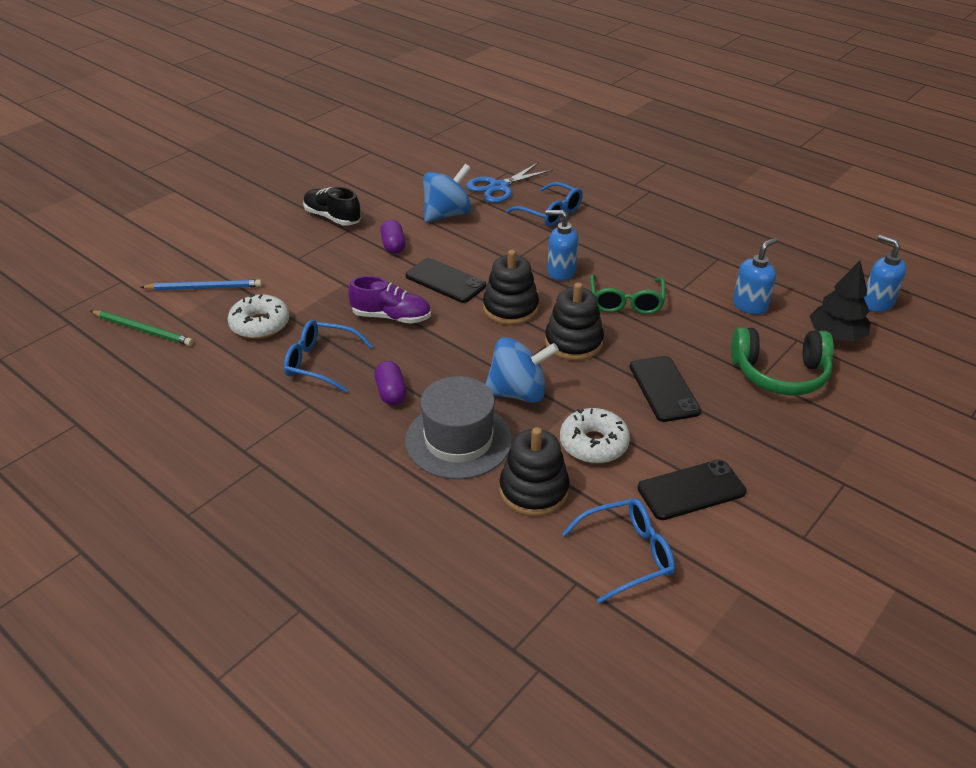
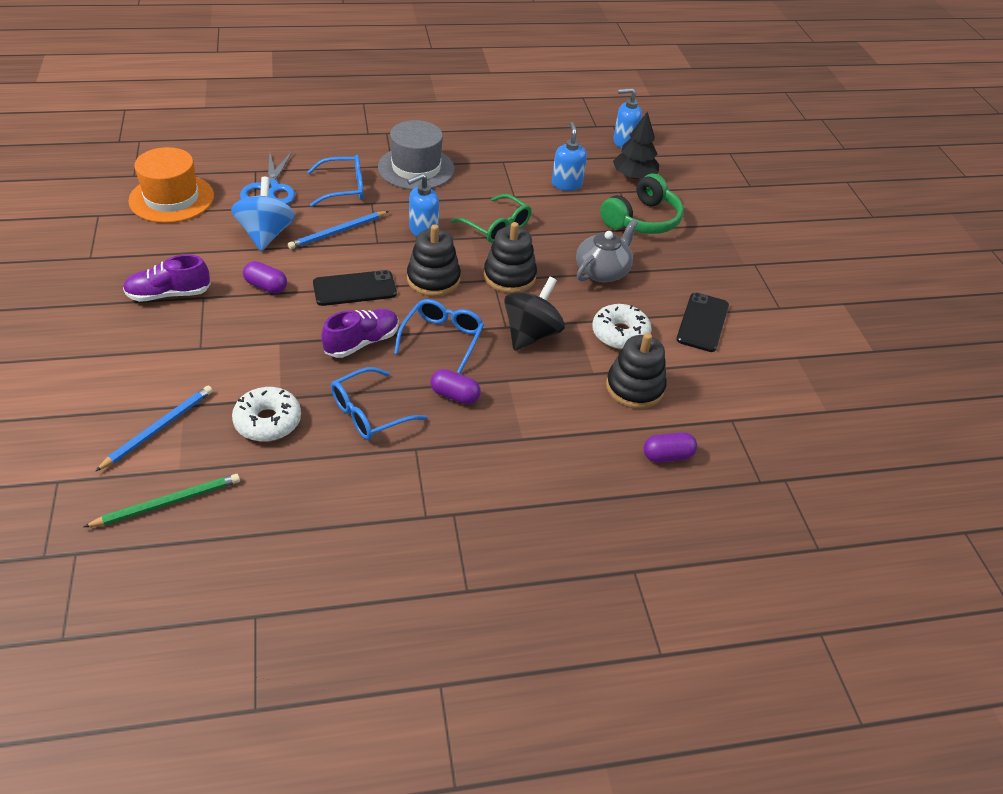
camera: 55 degrees left, 5 degrees up
black shoe [303,187,361,226] -> purple shoe [123,254,211,302]
grey hat [405,376,512,479] -> grey hat moved to [378,120,455,190]
blue spinning top [485,337,559,403] -> black spinning top [504,277,565,351]
blue glasses [562,498,675,604] -> blue glasses moved to [394,299,484,373]
black phone [630,356,701,422] -> grey teapot [576,219,638,282]
none -> orange hat [128,147,214,223]
none -> blue pencil [288,211,389,249]
none -> purple capsule [643,432,697,463]

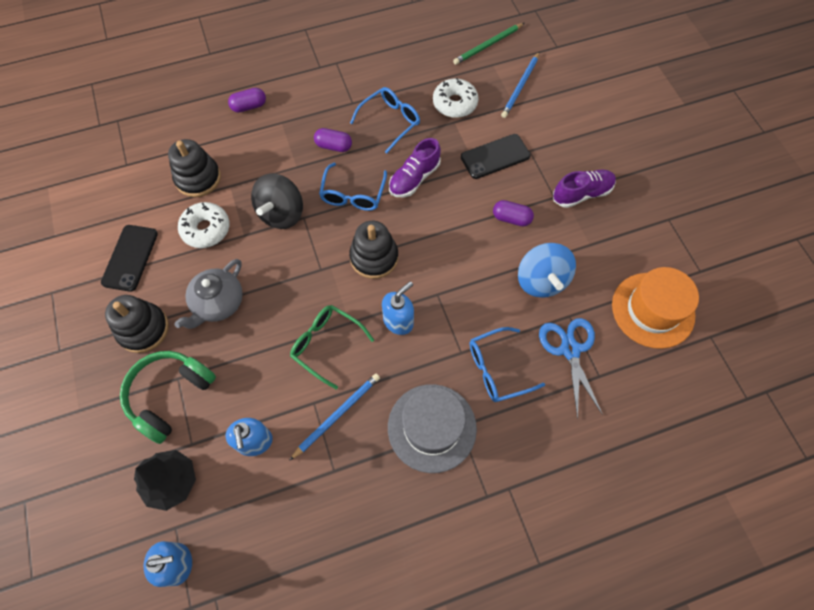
camera: 175 degrees right, 20 degrees up
blue pencil [288,211,389,249] -> blue pencil moved to [290,374,380,460]
black phone [313,270,397,306] -> black phone moved to [461,134,531,179]
black stacking toy [484,222,537,293] -> black stacking toy moved to [105,295,169,353]
purple capsule [643,432,697,463] -> purple capsule moved to [228,88,266,113]

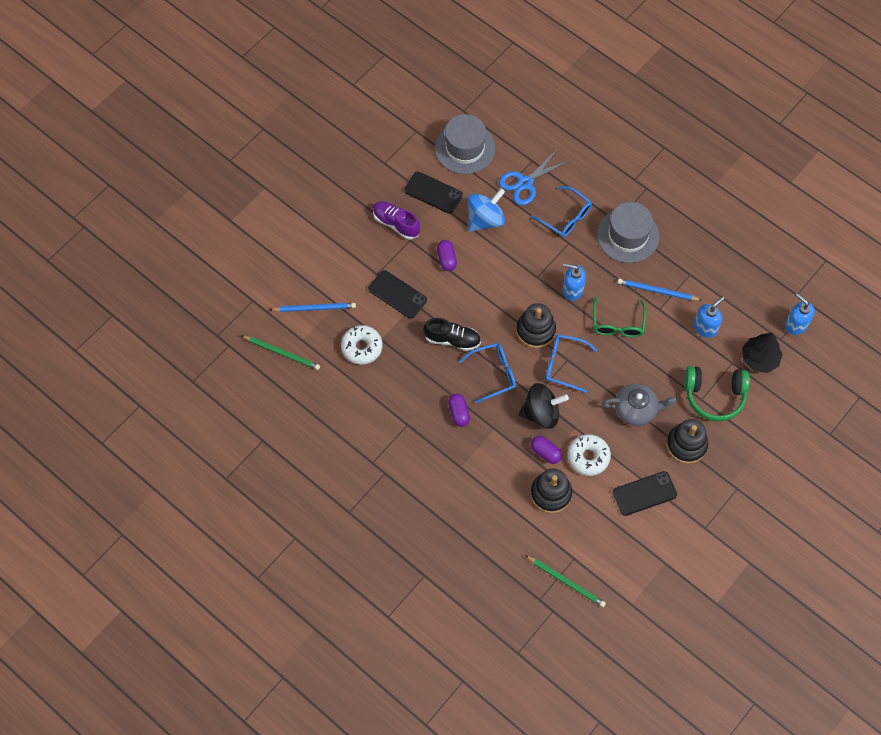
camera: 120 degrees left, 0 degrees up
purple capsule [228,88,266,113] -> purple capsule moved to [531,436,562,464]
blue glasses [350,87,420,154] -> blue glasses moved to [546,334,597,393]
purple shoe [389,138,441,197] -> black shoe [423,318,481,351]
orange hat [612,267,699,349] -> grey hat [435,114,496,174]
none -> black phone [404,172,463,214]
none -> green pencil [525,555,606,607]

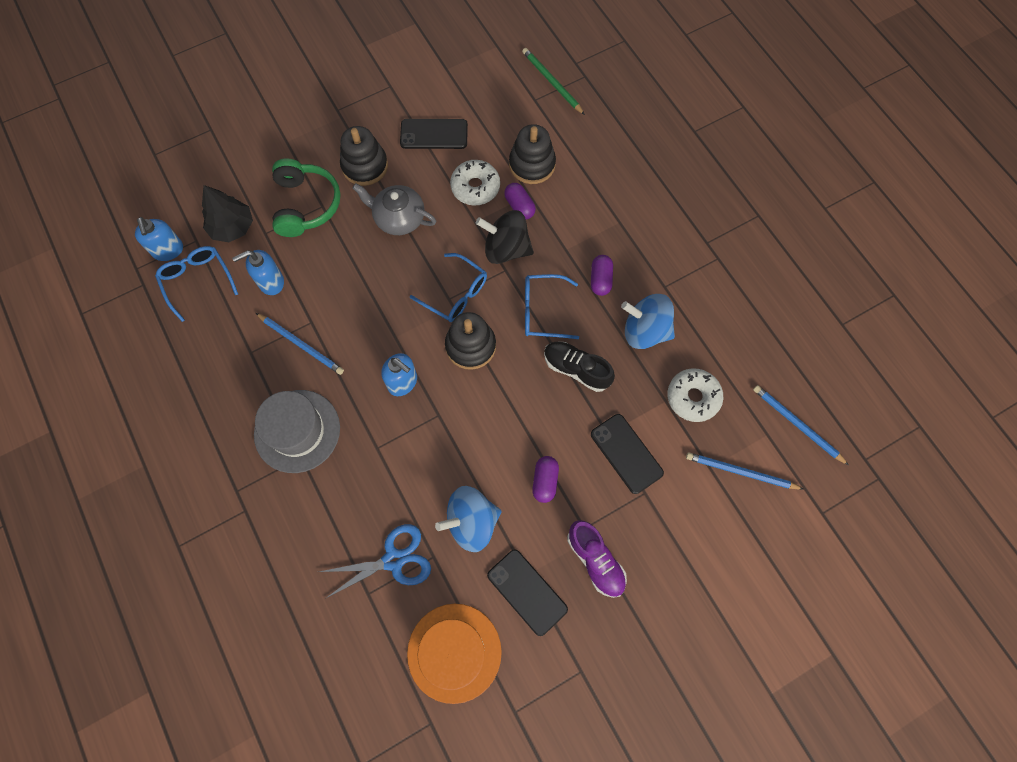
camera: 160 degrees left, 5 degrees up
green pencil [241,335,320,370] -> blue pencil [753,385,849,465]
grey hat [435,114,496,174] -> orange hat [407,604,502,704]
blue glasses [531,186,592,237] -> blue glasses moved to [155,246,238,322]
green glasses [593,296,646,337] -> none
green headphones [684,366,750,421] -> green headphones turned 60 degrees clockwise [272,159,341,237]
none -> blue spinning top [621,294,675,349]

